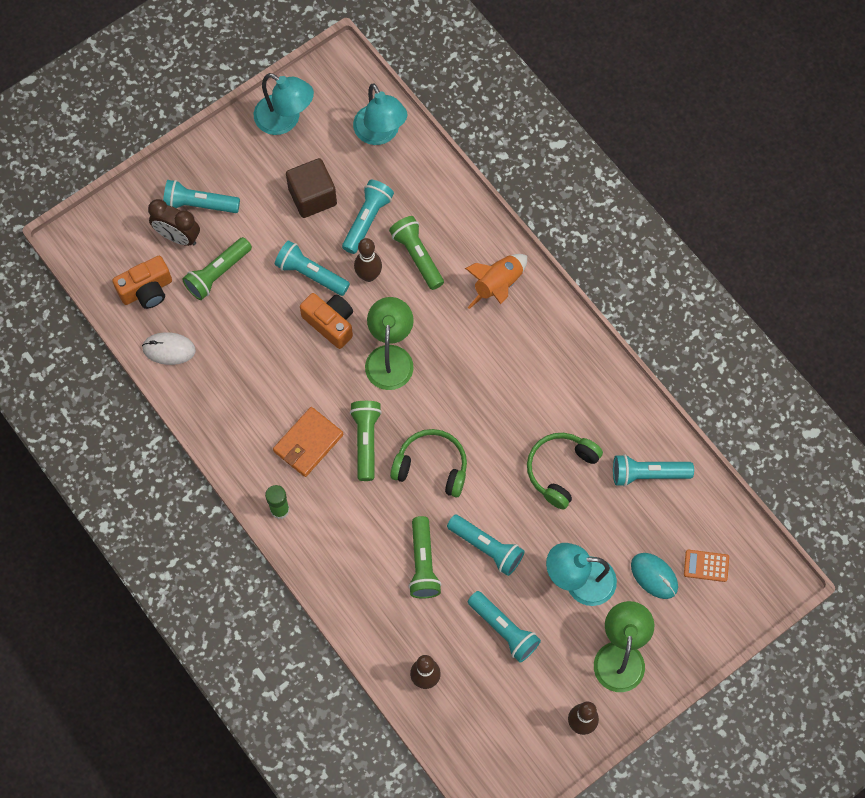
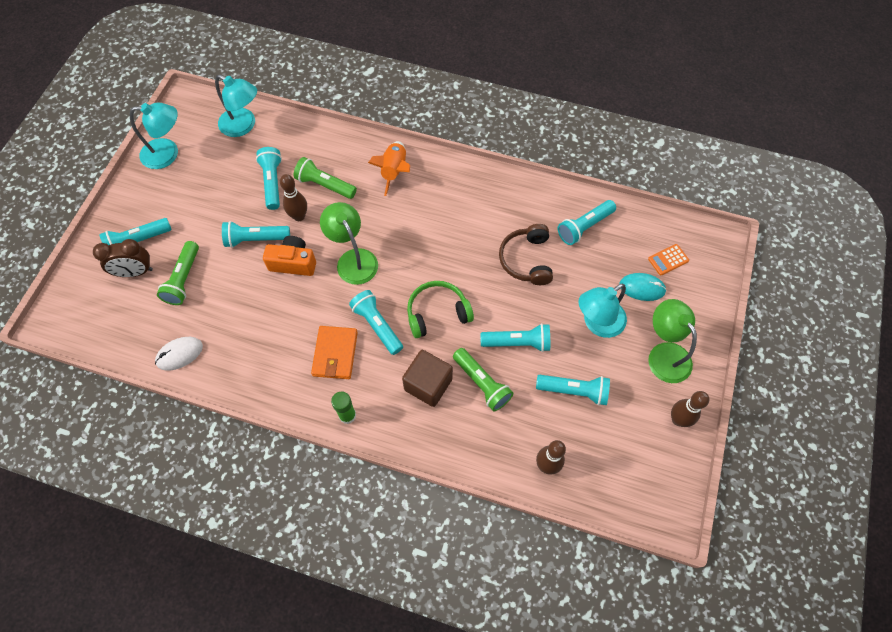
camera: 35 degrees left, 5 degrees down
orange camera [112,256,172,309] -> none
brown cube [286,158,337,218] -> brown cube moved to [402,350,453,407]
green flashlight [350,401,382,481] -> turquoise flashlight [349,290,403,355]
green headphones [527,433,603,509] -> brown headphones [499,224,553,285]

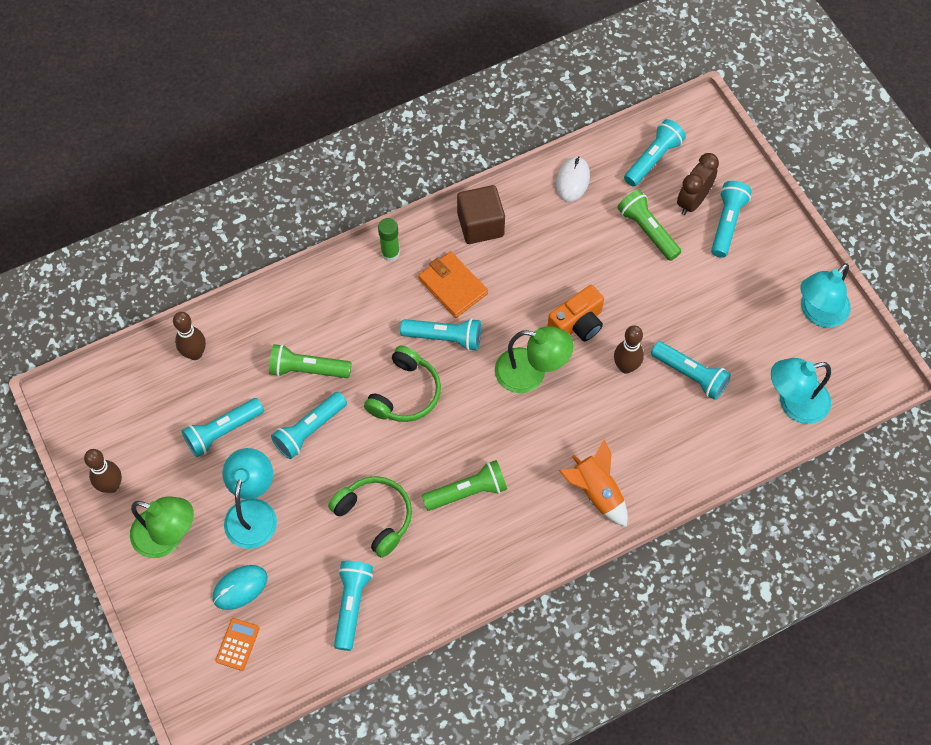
camera: 135 degrees right, 0 degrees up
turquoise flashlight [222,221,290,248] -> turquoise flashlight moved to [624,119,686,187]
green flashlight [294,157,357,199] -> green flashlight moved to [422,460,507,511]
brown cube [402,350,453,407] -> brown cube moved to [457,185,505,244]
brown headphones [499,224,553,285] -> green headphones [328,476,412,558]

